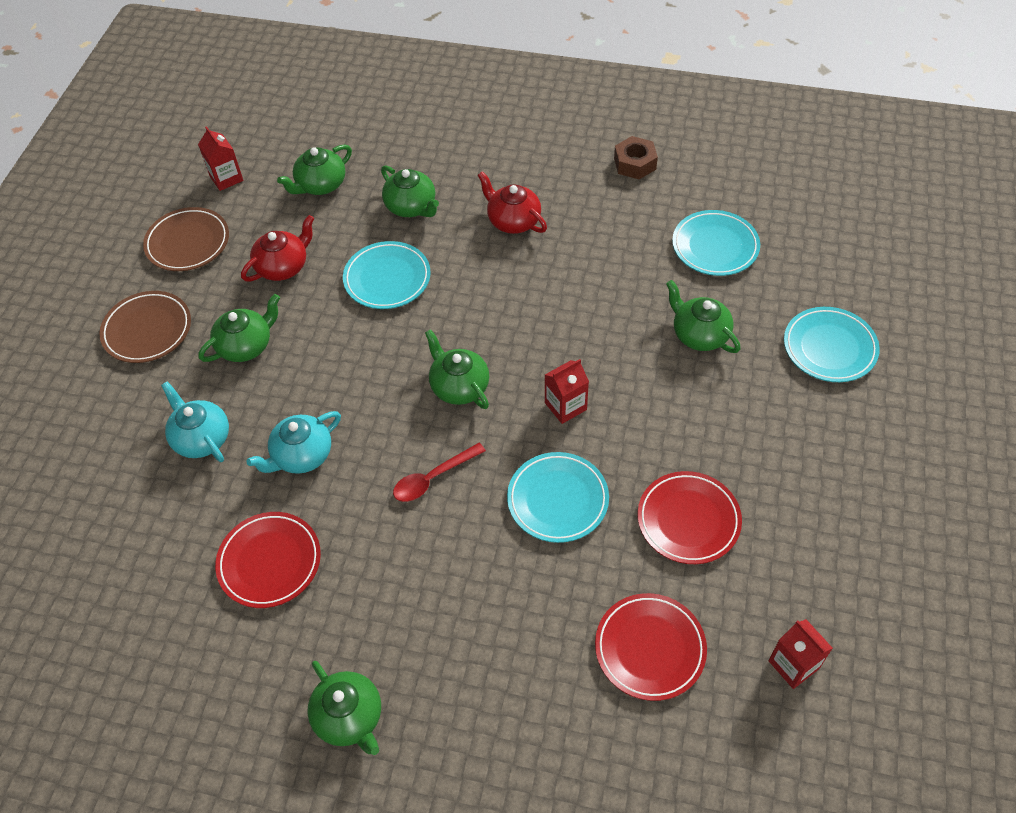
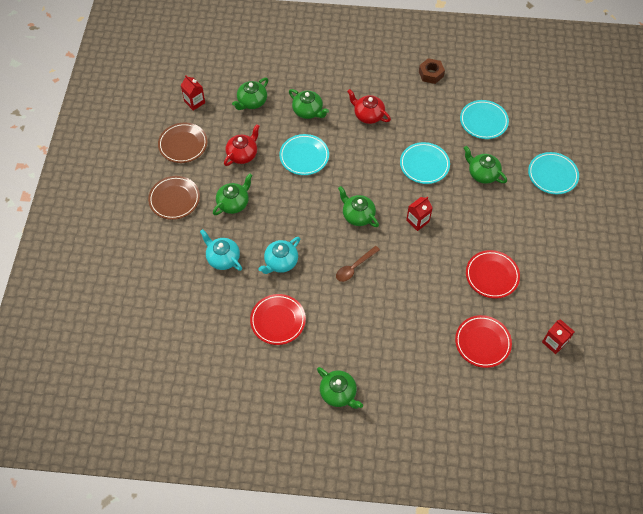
camera: 10 degrees left, 5 degrees up
red spoon [393,443,486,502] -> brown spoon [336,246,380,282]
turquoise plate [507,452,609,543] -> turquoise plate moved to [400,142,450,184]

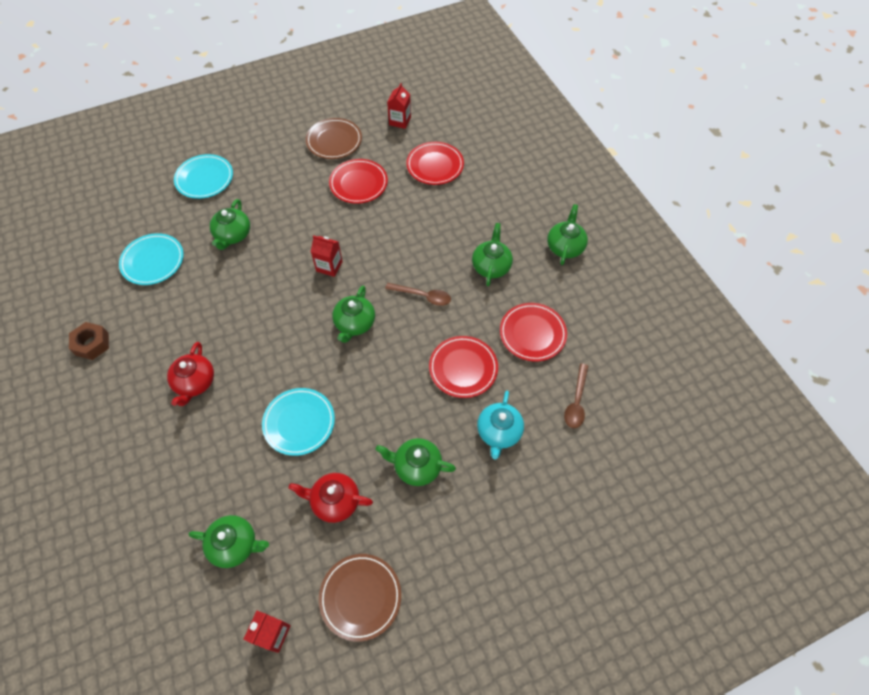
camera: 120 degrees left, 0 degrees up
brown plate [148,176,200,220] -> brown plate moved to [306,118,362,159]
turquoise teapot [258,237,300,274] -> red plate [429,336,498,398]
green teapot [289,89,329,119] -> green teapot moved to [472,223,513,286]
turquoise plate [400,142,450,184] -> none
none -> brown spoon [564,364,588,428]

